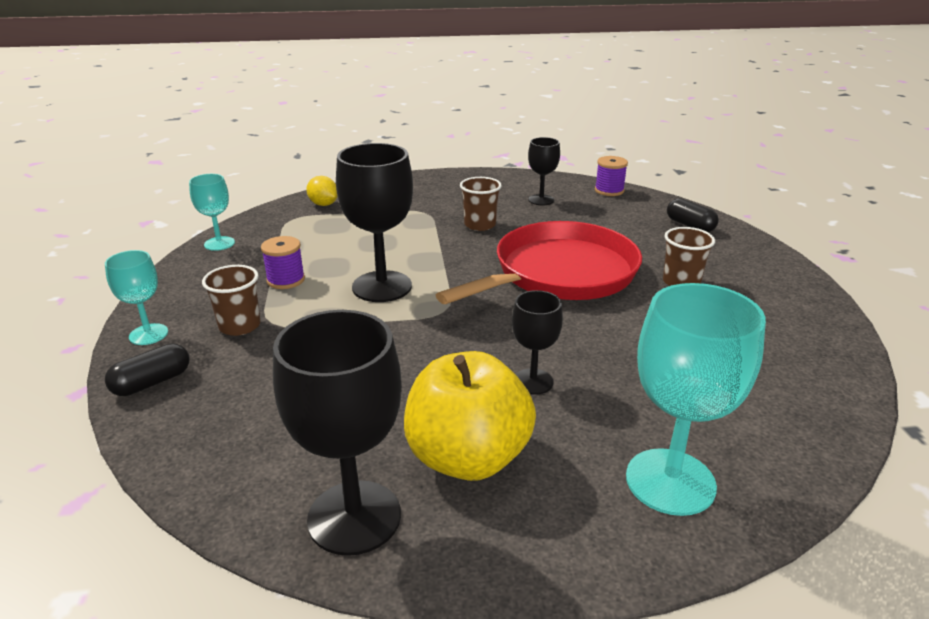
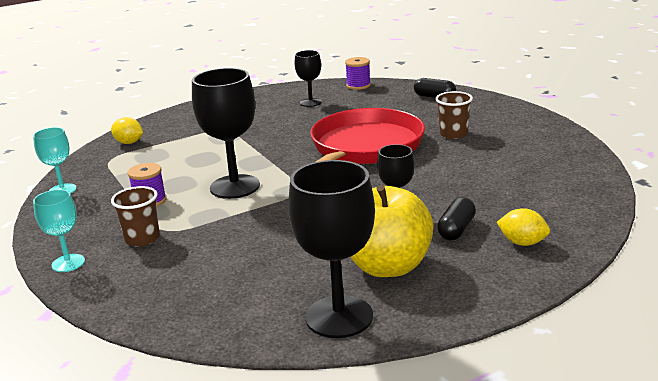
camera: 20 degrees left, 5 degrees down
black capsule [105,343,189,396] -> black capsule moved to [437,197,476,240]
brown cup [460,177,502,231] -> none
turquoise goblet [626,283,766,516] -> yellow lemon [497,208,550,246]

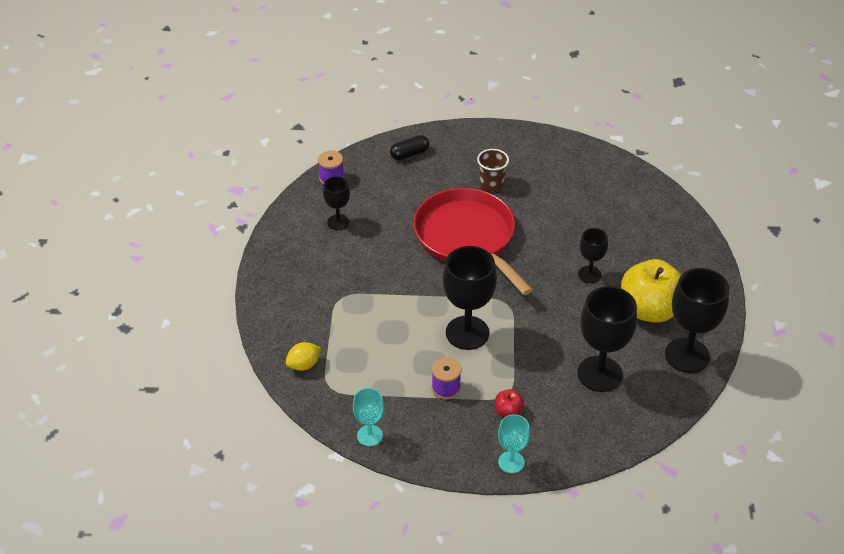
camera: 60 degrees left, 20 degrees up
brown cup [111,186,160,246] -> red apple [495,389,524,417]
black capsule [437,197,476,240] -> none
yellow lemon [497,208,550,246] -> none
none -> black goblet [577,286,637,392]

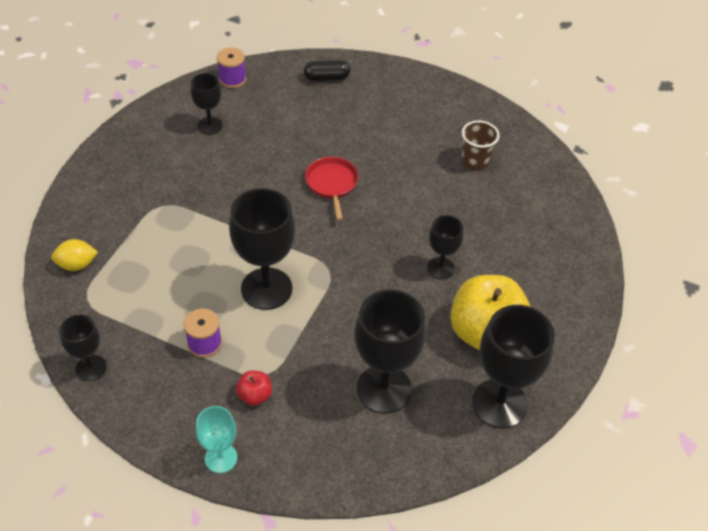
camera: 20 degrees right, 5 degrees up
turquoise goblet [353,388,384,446] -> black goblet [60,314,107,381]
red pan [413,188,533,295] -> red pan [305,157,358,220], size x0.46
brown cup [477,149,509,191] -> brown cup moved to [461,121,499,171]

